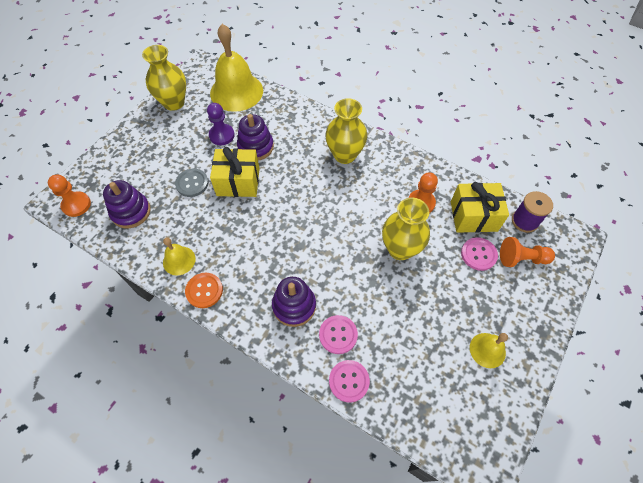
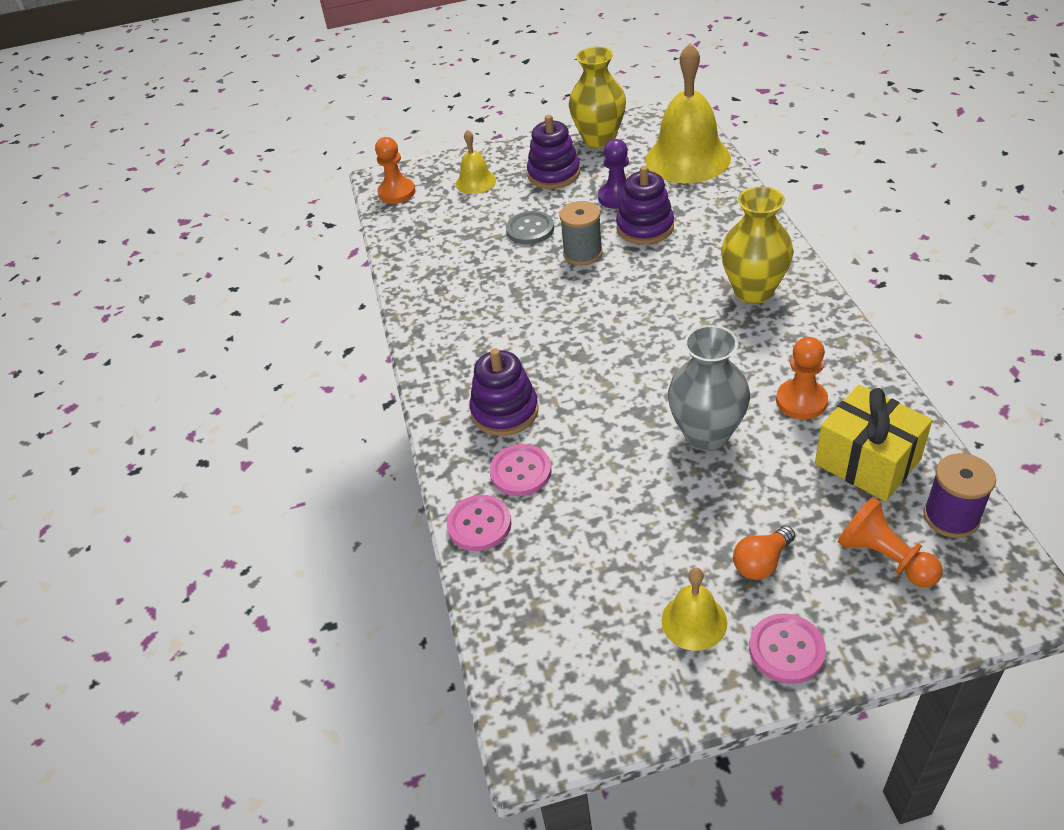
camera: 50 degrees right, 15 degrees down
purple stacking toy [103,180,151,228] -> purple stacking toy moved to [527,115,580,189]
yellow bell [163,237,196,276] -> yellow bell moved to [456,130,496,194]
orange button [185,273,223,308] -> none
yellow gift [210,147,260,197] -> grey spool [560,201,603,266]
yellow vase [382,198,430,260] -> grey vase [668,325,750,451]
pink button [461,237,498,271] -> pink button moved to [749,613,826,684]
none -> orange light bulb [733,526,795,580]

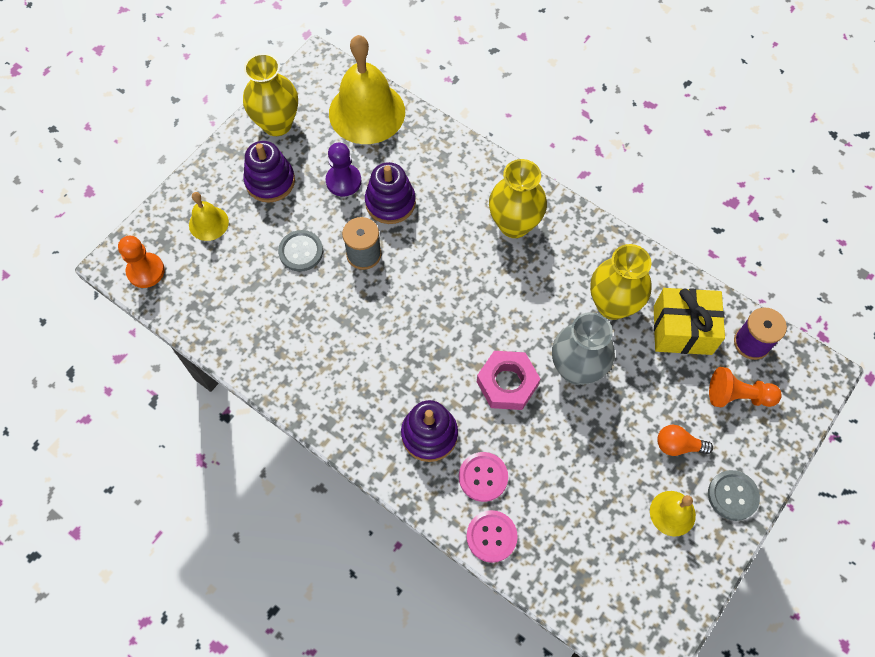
camera: 45 degrees left, 20 degrees up
orange light bulb [733,526,795,580] -> orange light bulb turned 90 degrees clockwise [657,425,713,456]
pink button [749,613,826,684] -> grey button [708,470,760,521]
orange pawn [776,337,828,419] -> yellow vase [590,244,652,320]
none -> pink nut [477,351,540,410]

